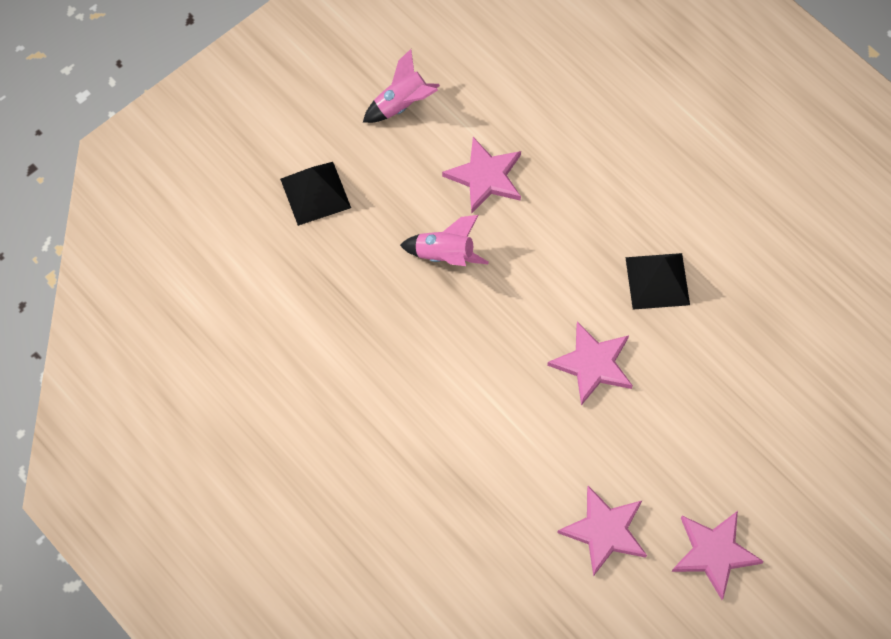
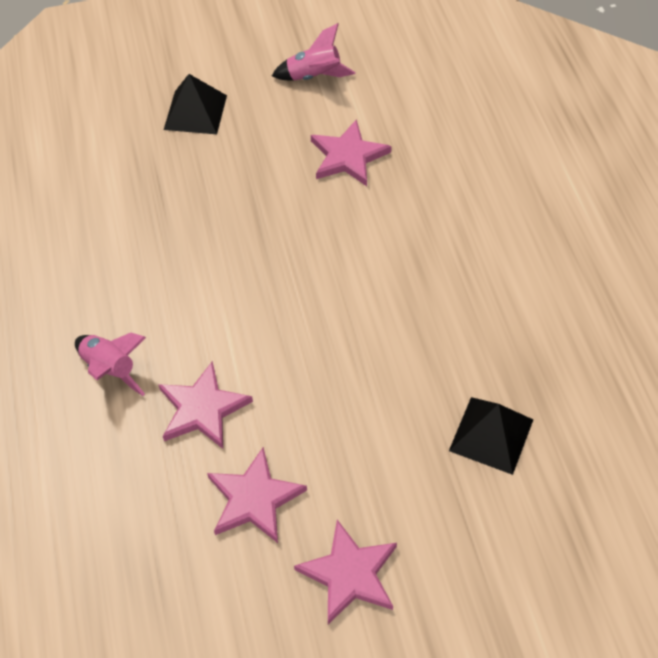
camera: 30 degrees right, 10 degrees down
pink rocket [400,215,489,266] -> pink rocket moved to [75,333,146,396]
pink star [547,321,633,405] -> pink star moved to [158,361,253,449]
black pyramid [625,253,690,310] -> black pyramid moved to [449,397,533,475]

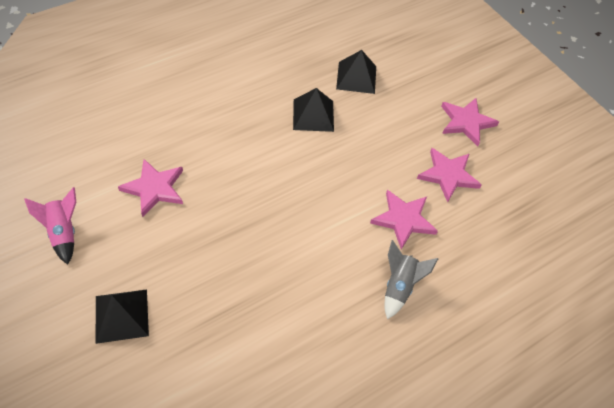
camera: 115 degrees left, 0 degrees up
pink rocket [75,333,146,396] -> grey rocket [384,240,438,319]
none -> black pyramid [293,88,334,132]

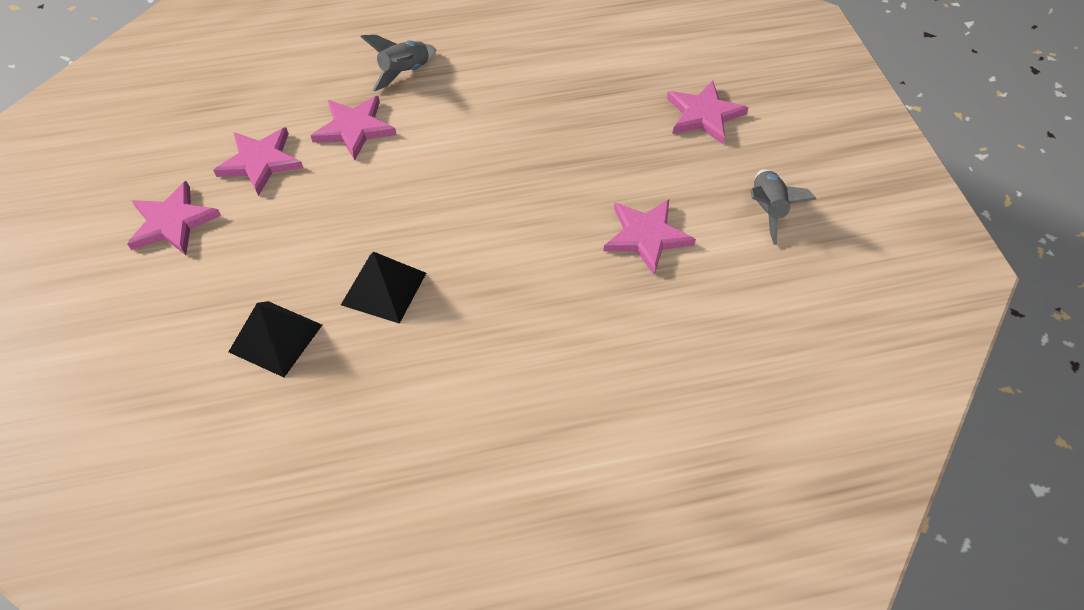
camera: 155 degrees left, 0 degrees up
pink rocket [24,187,76,265] -> grey rocket [750,169,817,245]
black pyramid [95,289,149,344] -> pink star [667,80,748,144]

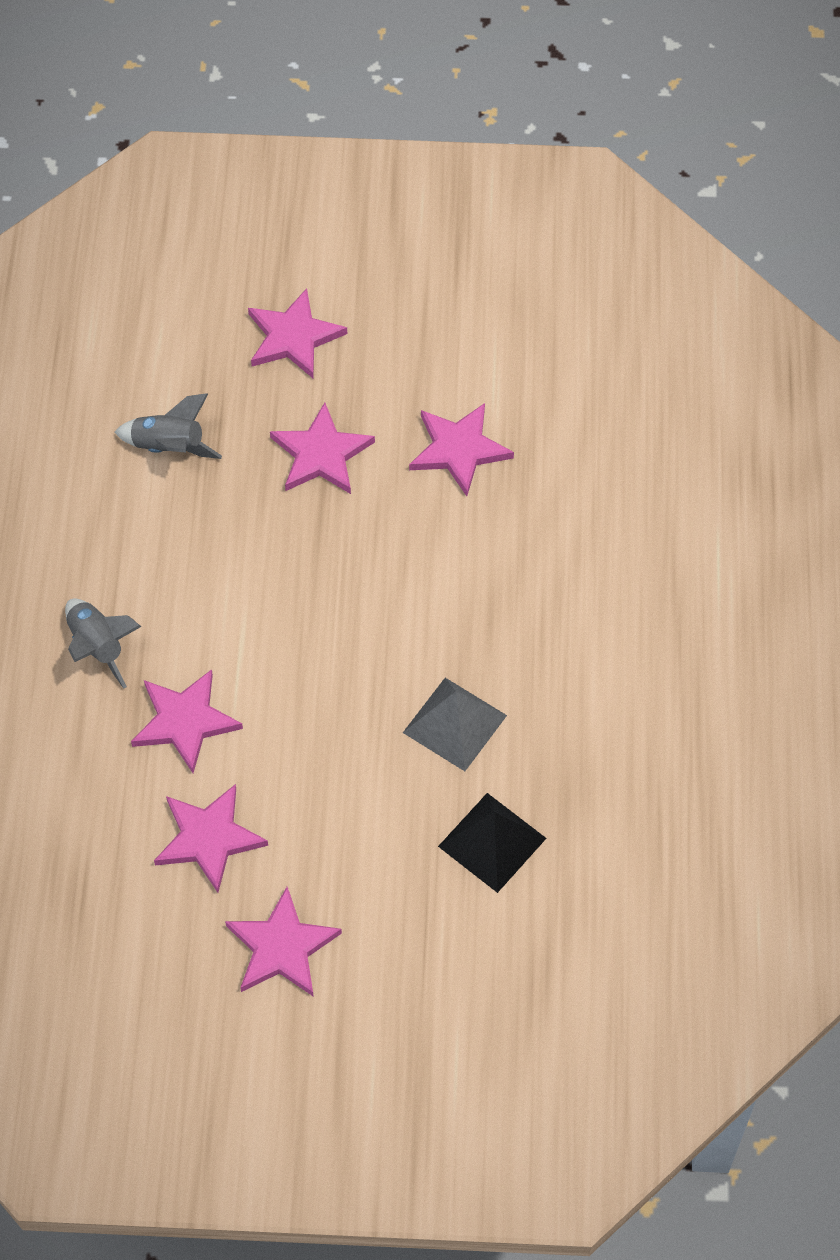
camera: 75 degrees left, 5 degrees up
black pyramid [341,252,426,324] -> grey pyramid [403,678,507,771]
grey rocket [750,169,817,245] -> grey rocket moved to [115,393,222,459]
none -> pink star [270,403,375,494]

